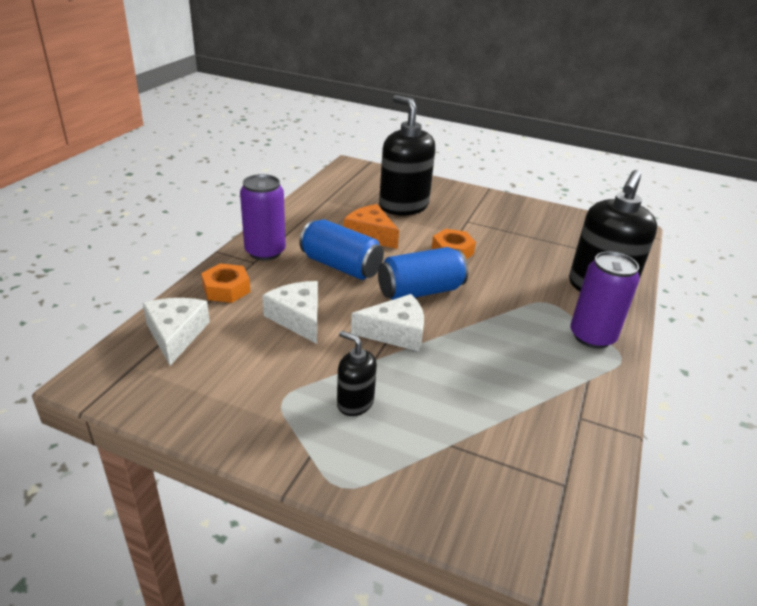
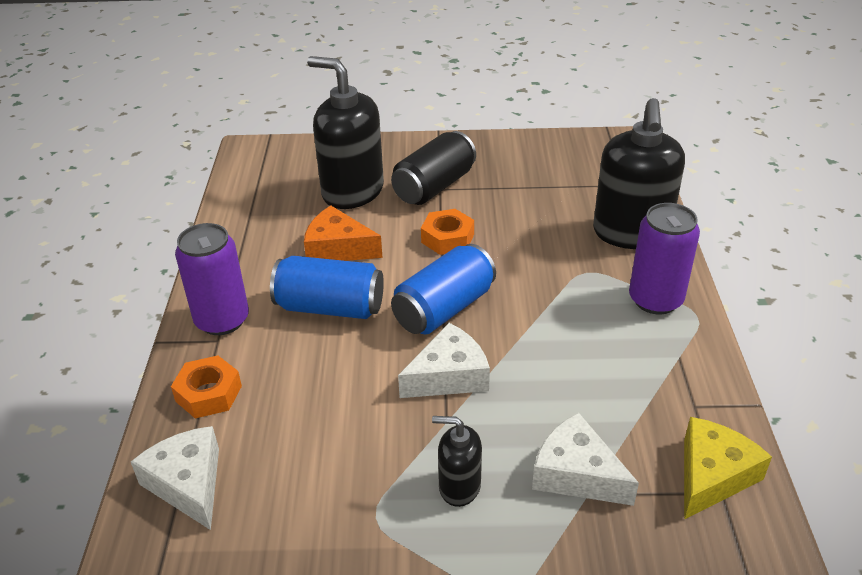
camera: 20 degrees left, 5 degrees up
white cheese [262,281,318,344] -> white cheese moved to [532,413,639,506]
none -> black can [391,131,476,205]
none -> yellow cheese [684,417,772,520]

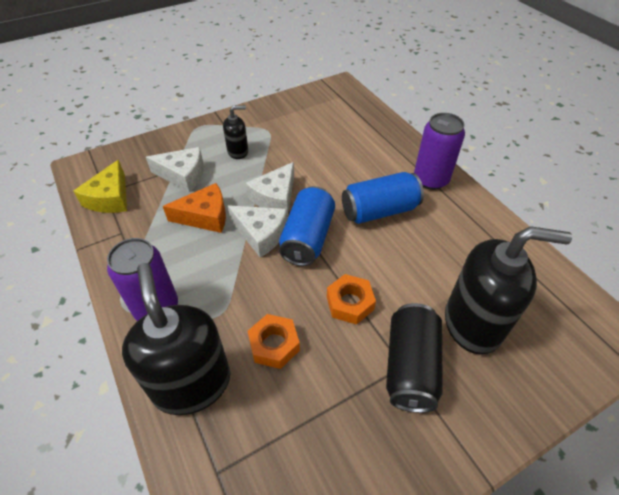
camera: 150 degrees right, 10 degrees up
white cheese [131,426,219,530] -> white cheese moved to [228,206,287,257]
orange nut [171,356,242,418] -> orange nut moved to [248,314,300,369]
orange cheese [304,206,383,261] -> orange cheese moved to [163,183,226,233]

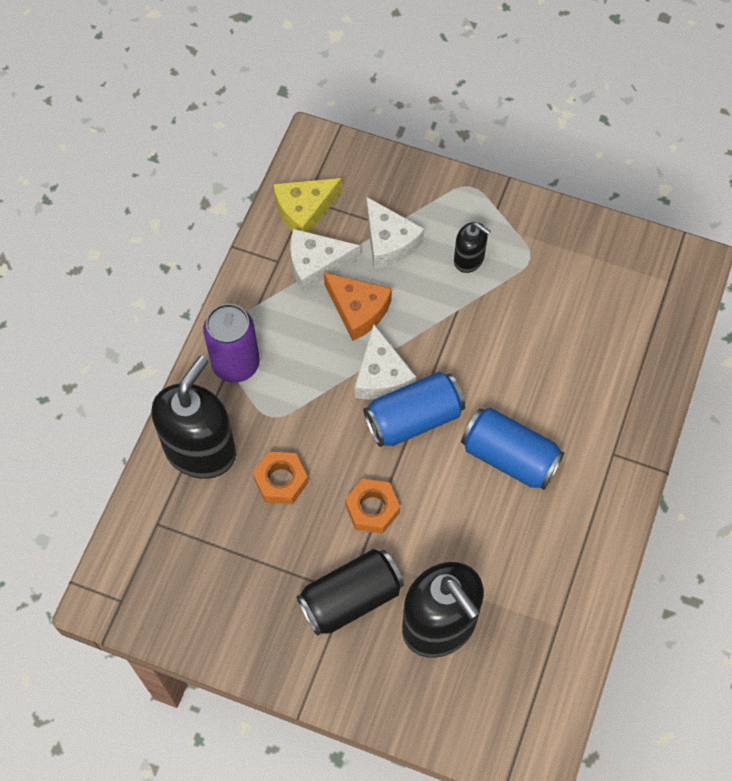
camera: 50 degrees right, 15 degrees up
white cheese [246,162,294,215] -> white cheese moved to [290,229,360,292]
purple can [414,113,465,190] -> none

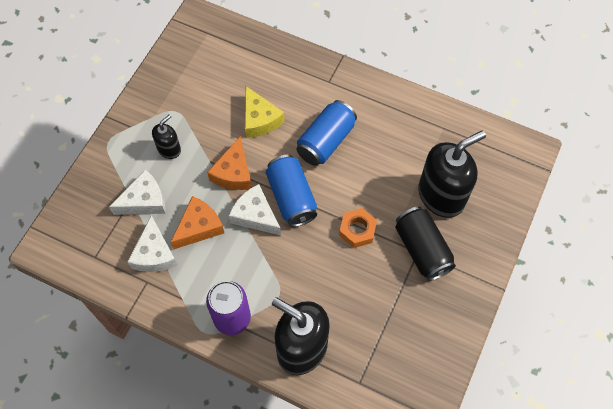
camera: 85 degrees left, 0 degrees up
orange nut [253,452,308,504] -> none
yellow cheese [273,178,342,233] -> yellow cheese moved to [245,86,285,138]
white cheese [355,324,416,400] -> white cheese turned 135 degrees counterclockwise [229,184,281,235]
none -> orange cheese [207,136,252,190]

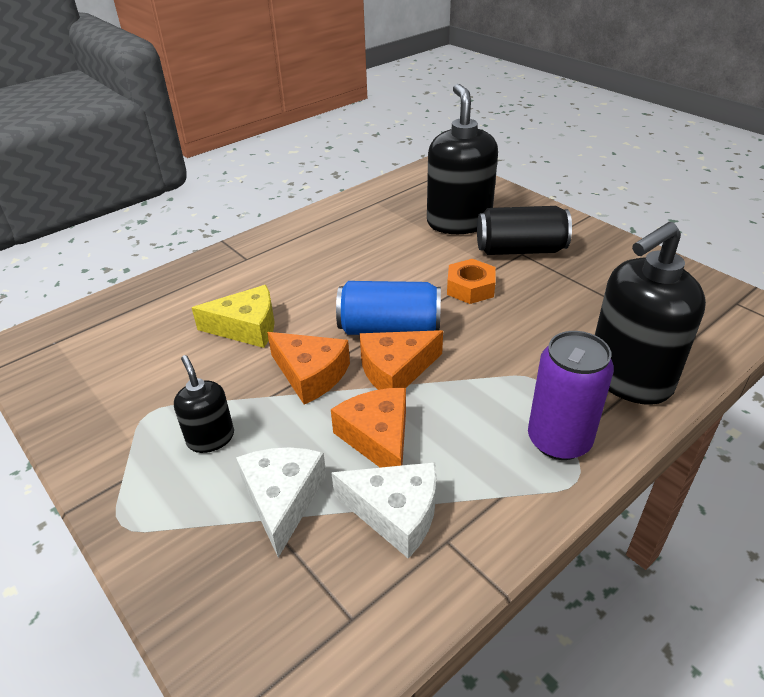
camera: 65 degrees left, 25 degrees down
white cheese [229,184,281,235] -> orange cheese [360,330,443,390]
blue can [296,100,357,166] -> none

